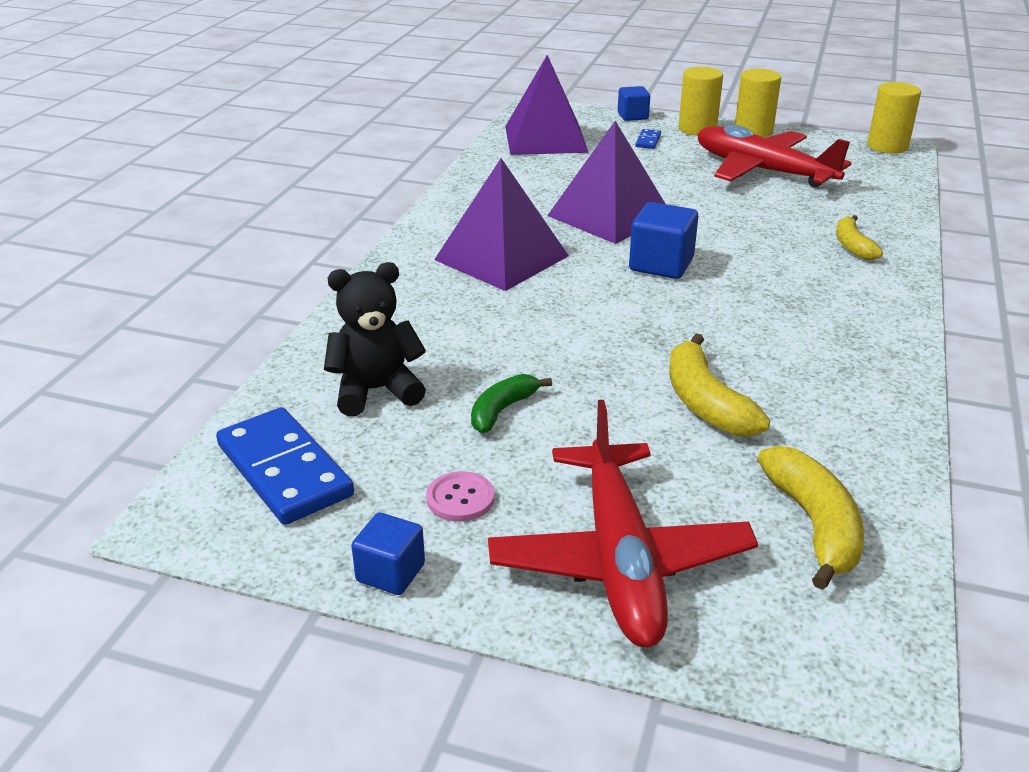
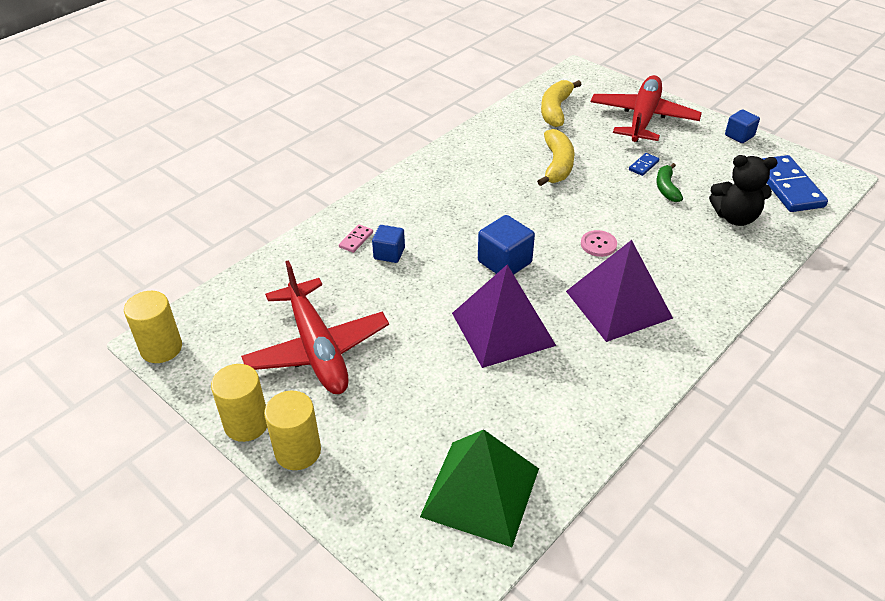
camera: 155 degrees left, 10 degrees up
pink button [426,471,494,522] -> pink button moved to [581,230,617,257]
green banana [471,374,552,433] -> green banana turned 120 degrees clockwise [656,163,683,202]
purple pyramid [505,55,589,155] -> green pyramid [420,430,539,547]
blue cube [618,86,650,121] -> blue cube moved to [372,225,405,263]
blue domino [635,129,661,149] -> blue domino moved to [629,153,660,176]
yellow banana [836,215,883,260] -> pink domino [339,224,373,253]

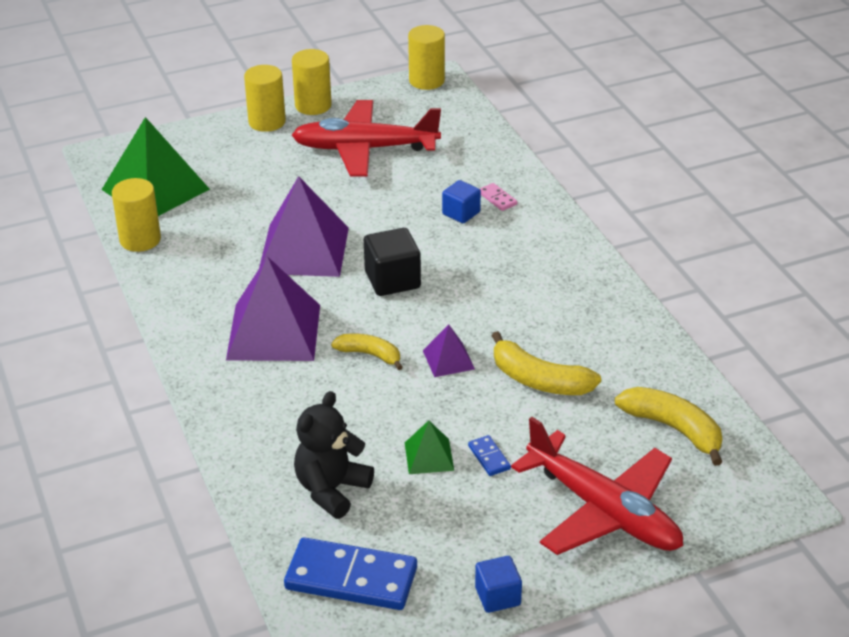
camera: 115 degrees right, 5 degrees down
blue cube [478,215,535,274] -> black cube [364,228,421,296]
pink button [581,230,617,257] -> yellow banana [331,334,403,370]
green banana [656,163,683,202] -> green pyramid [405,420,454,474]
none -> yellow cylinder [112,178,161,252]
none -> purple pyramid [423,324,475,377]

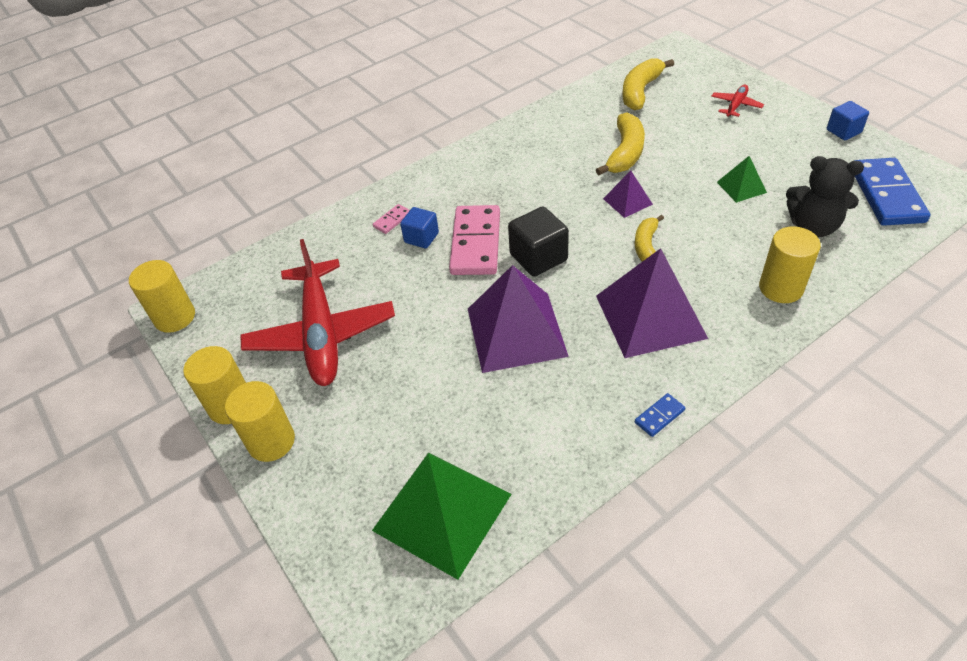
camera: 100 degrees left, 10 degrees up
yellow cylinder [112,178,161,252] -> yellow cylinder moved to [759,226,821,303]
blue domino [468,435,511,476] -> blue domino moved to [635,393,685,437]
red plane [511,417,683,555] -> red plane [711,85,764,117], size x0.43
none -> pink domino [449,205,500,275]

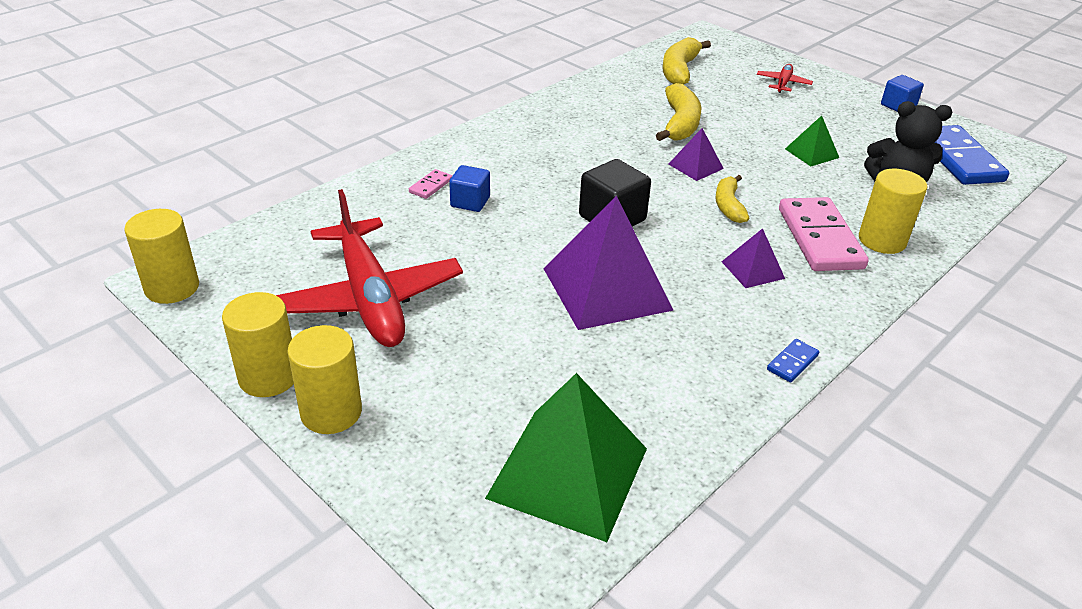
camera: 15 degrees left, 10 degrees down
pink domino [449,205,500,275] -> pink domino moved to [779,197,869,271]
purple pyramid [596,248,708,358] -> purple pyramid [722,228,785,288], size x0.48

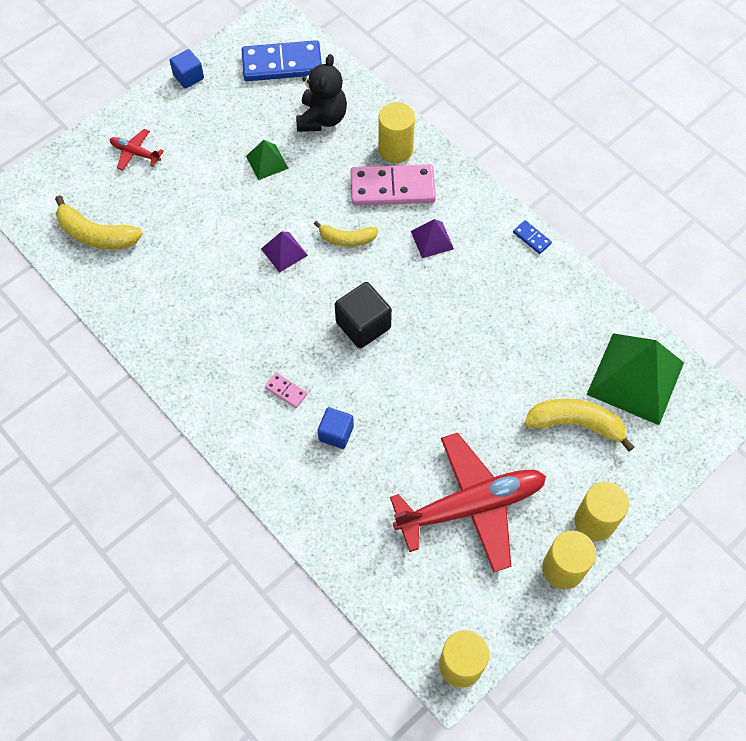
camera: 85 degrees left, 25 degrees up
pink domino [409,169,452,199] -> pink domino moved to [265,373,307,408]
purple pyramid [543,195,674,330] -> none
yellow banana [656,83,701,141] -> yellow banana moved to [524,399,635,452]

